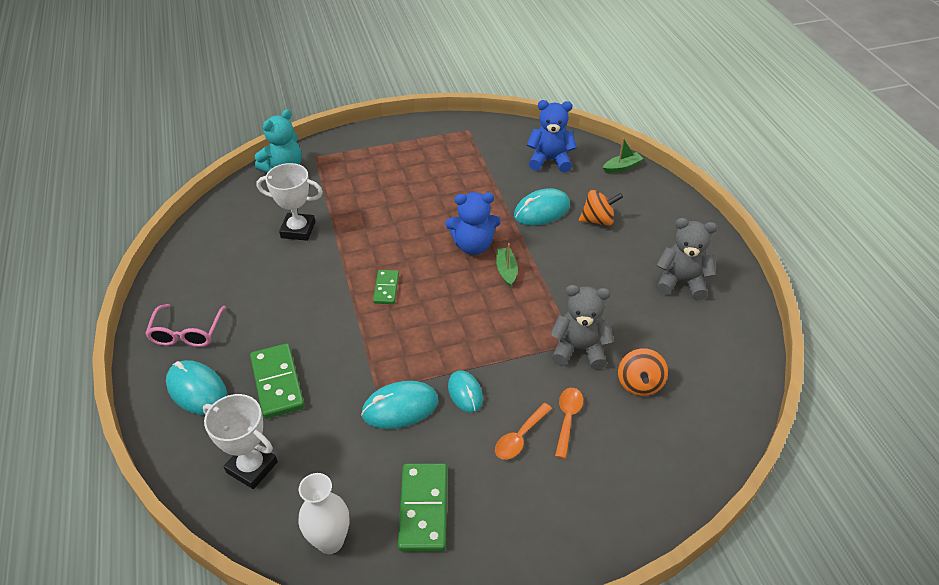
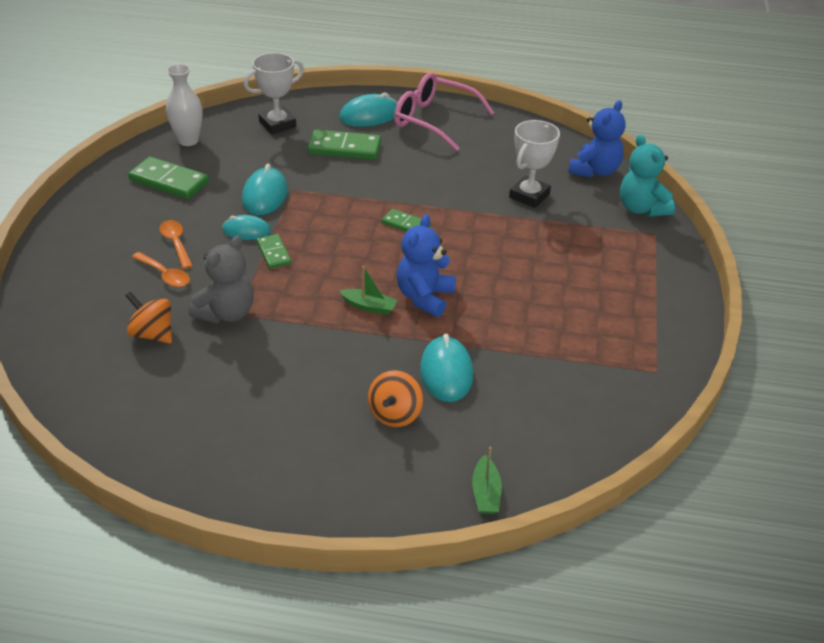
camera: 115 degrees right, 5 degrees down
pink glasses [145,304,226,347] -> pink glasses [394,73,494,151], size x1.52
blue teddy bear [527,100,577,172] -> blue teddy bear moved to [568,100,625,178]
grey teddy bear [656,218,717,300] -> none
none -> green domino [257,234,291,269]

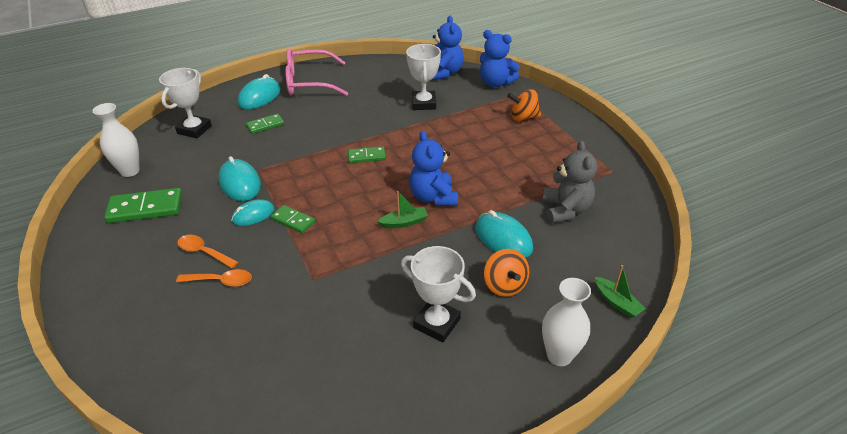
camera: 35 degrees left, 0 degrees up
orange spinning top [126,292,172,344] -> orange spinning top moved to [507,89,541,121]
grey teddy bear [189,236,254,323] -> grey teddy bear moved to [542,141,597,223]
green domino [307,130,381,160] -> green domino [246,114,284,134], size x0.59
turquoise teddy bear [620,134,675,217] -> blue teddy bear [480,30,520,87]
none -> white trophy [401,246,476,342]
none -> white vase [542,278,591,366]

